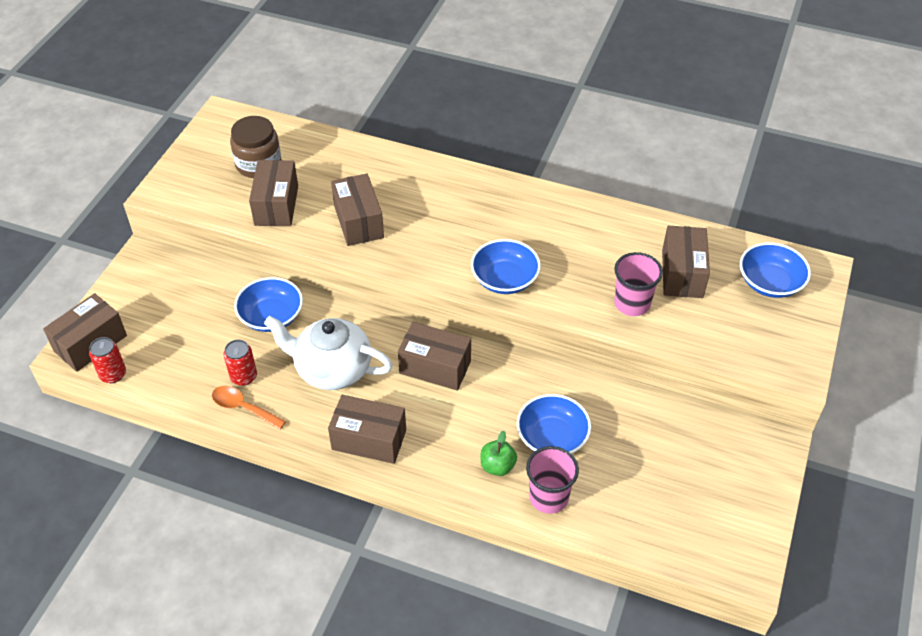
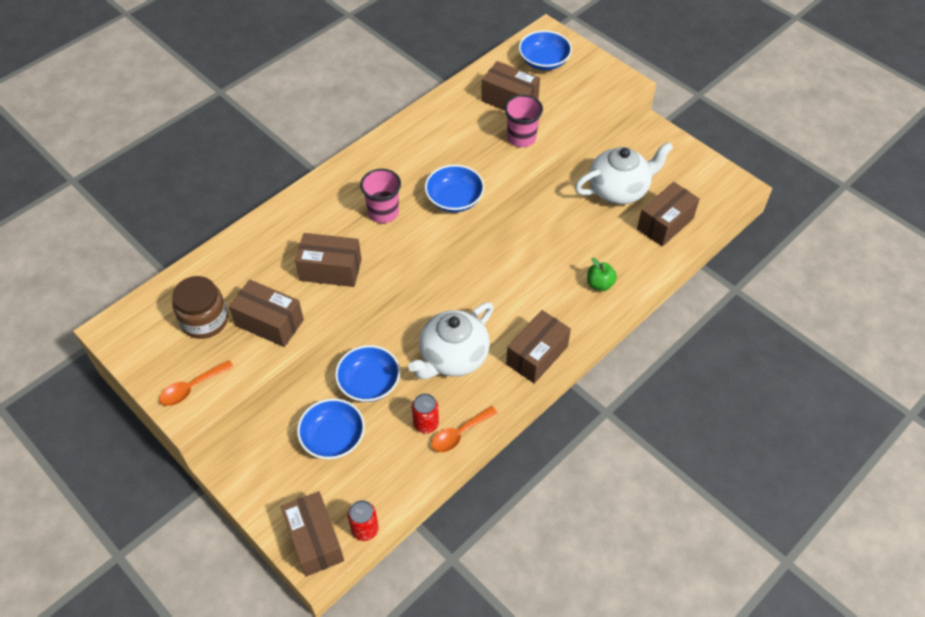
camera: 65 degrees left, 5 degrees up
brown box [398,322,471,391] -> brown box moved to [637,182,700,247]
blue bowl [517,394,591,454] -> blue bowl moved to [297,398,365,459]
pink cup [526,446,579,514] -> pink cup moved to [360,169,401,223]
none -> orange spoon [159,360,234,406]
none -> white teapot [575,142,673,204]

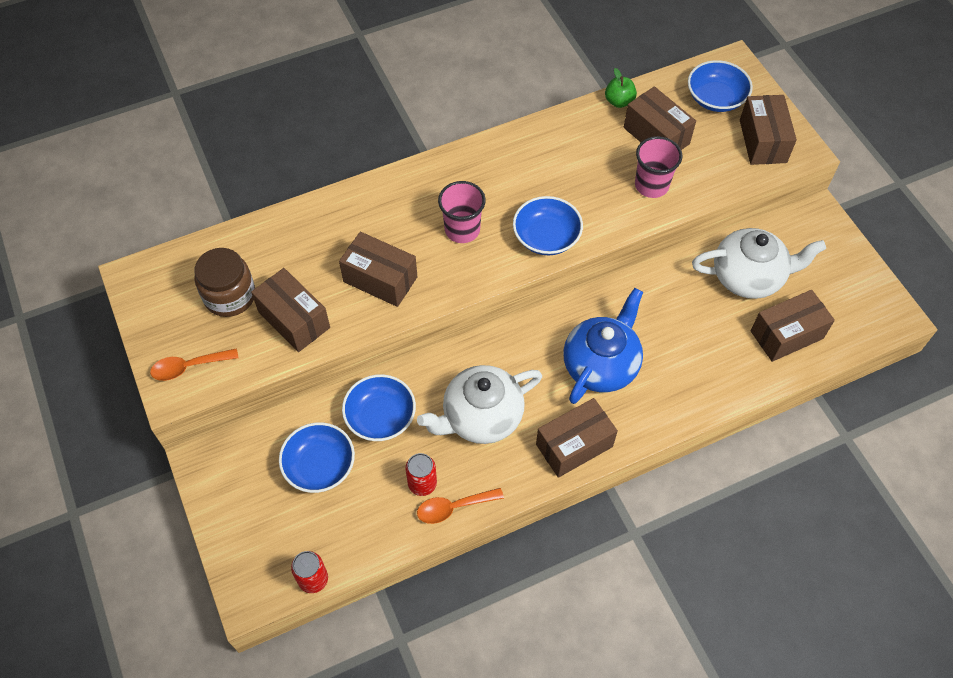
camera: 20 degrees right, 5 degrees up
brown box [281,491,344,577] -> brown box moved to [740,95,797,165]
green apple [587,258,617,291] -> green apple moved to [605,68,637,108]
none -> blue teapot [563,288,643,404]

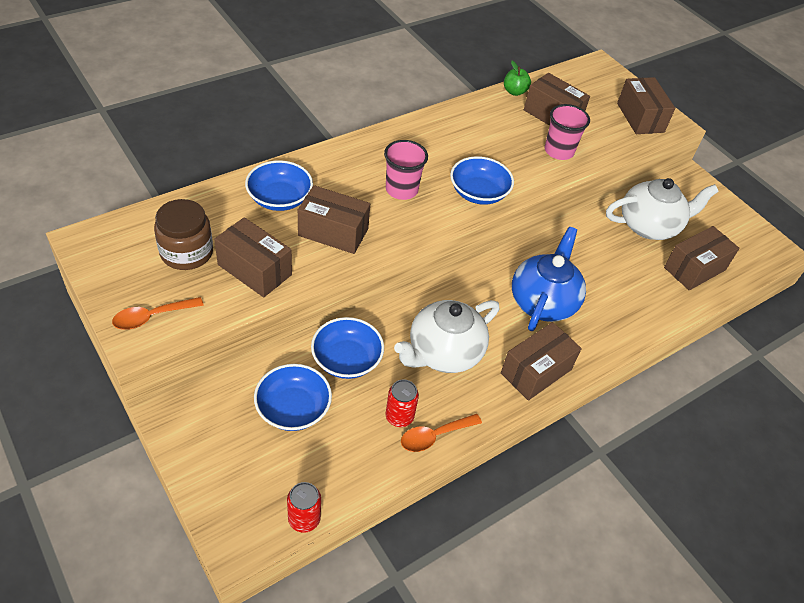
camera: 15 degrees left, 10 degrees down
blue bowl [688,60,753,112] -> blue bowl moved to [245,160,313,211]

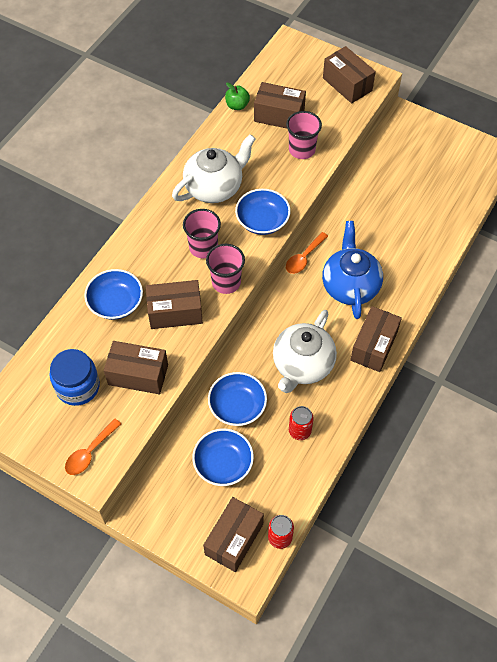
camera: 20 degrees left, 10 degrees up
brown jar [154,199,213,270] -> blue jar [49,349,100,406]
orange spoon [401,414,482,452] -> orange spoon moved to [286,232,328,274]
white teapot [606,178,719,240] -> white teapot moved to [172,134,255,203]
brown box [664,226,740,290] -> brown box moved to [203,497,264,572]
none -> pink cup [206,244,245,294]

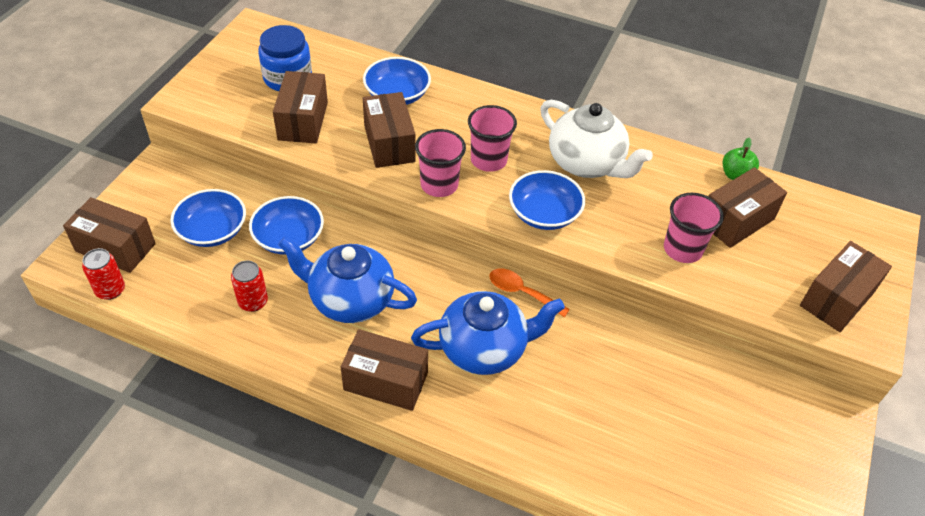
camera: 80 degrees right, 10 degrees down
orange spoon [65,419,121,475] -> none
brown box [254,82,306,128] -> brown box turned 45 degrees clockwise [708,167,787,248]
white teapot [273,310,337,393] -> blue teapot [278,237,417,323]

